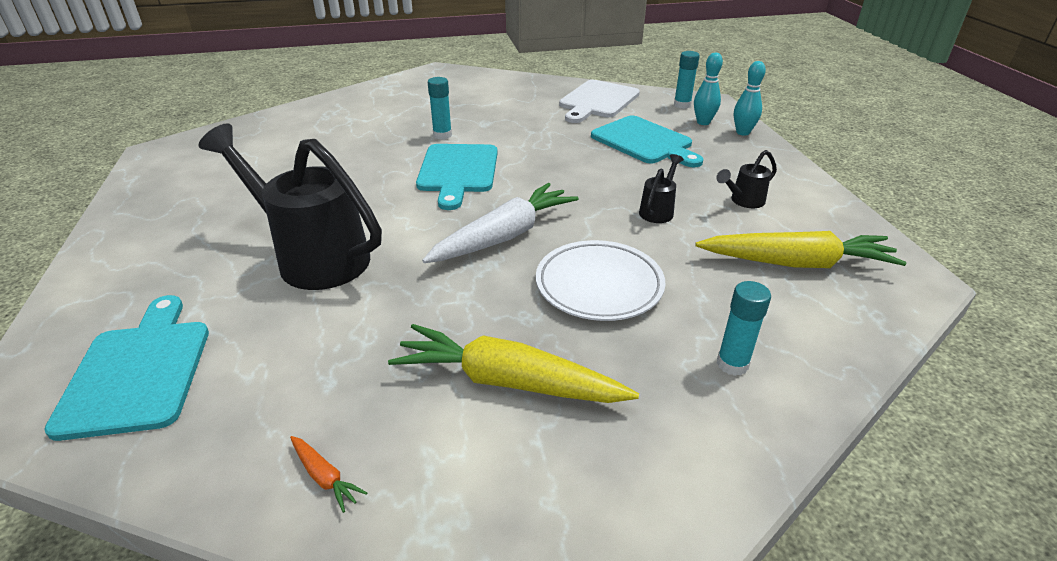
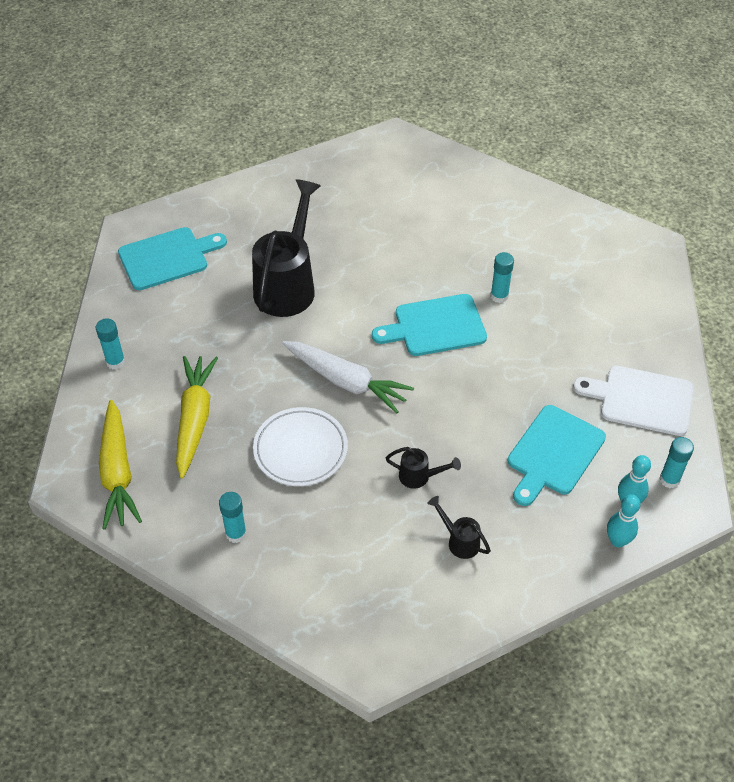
camera: 75 degrees right, 15 degrees up
orange carrot [290,436,367,513] -> turquoise glue stick [96,318,125,370]
yellow carrot [695,231,906,268] -> yellow carrot moved to [99,400,142,530]

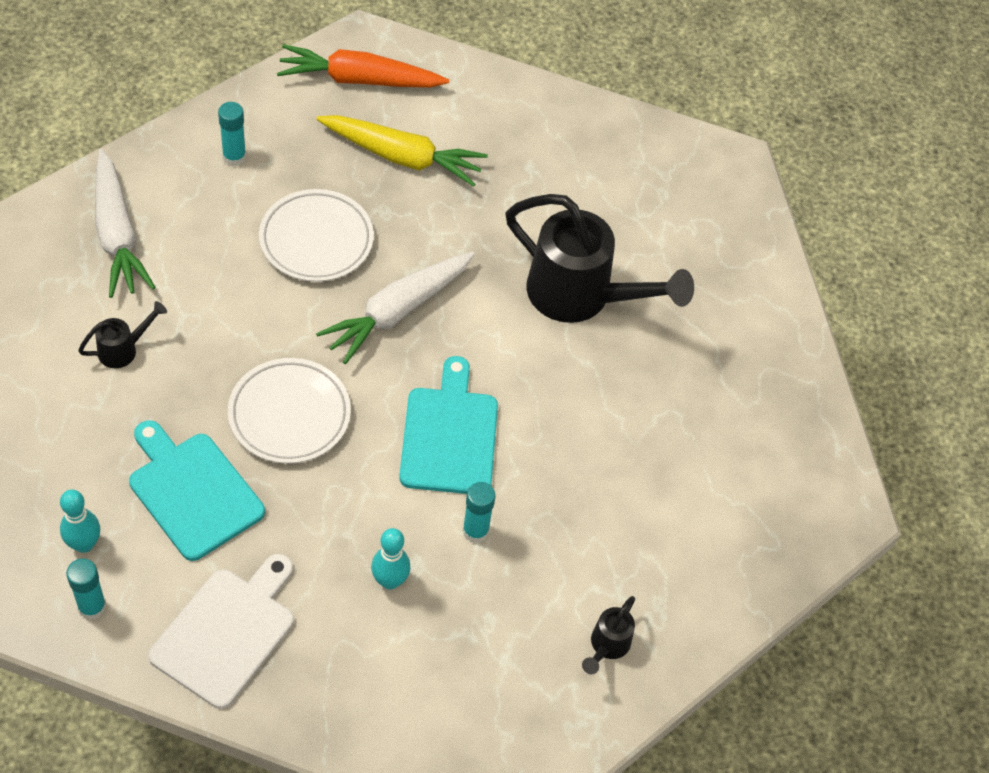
camera: 100 degrees right, 5 degrees up
turquoise glue stick [96,318,125,370] -> none
yellow carrot [99,400,142,530] -> orange carrot [277,44,449,88]
turquoise cutting board [118,227,227,290] -> none
black watering can [386,447,461,489] -> black watering can moved to [582,596,635,674]
turquoise bowling pin [607,494,640,547] -> turquoise bowling pin moved to [371,528,410,590]
none -> white carrot [95,149,156,298]
none -> white plate [228,358,351,464]

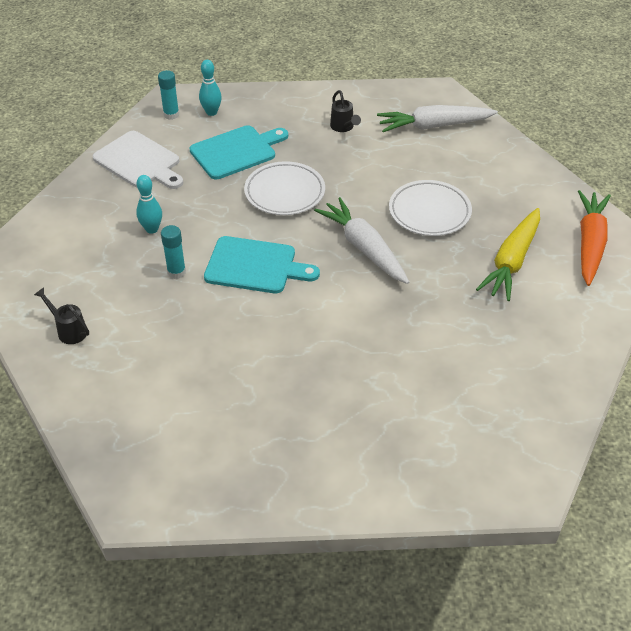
camera: 105 degrees right, 10 degrees down
turquoise glue stick [218,102,246,166] -> none
black watering can [506,194,694,323] -> none

